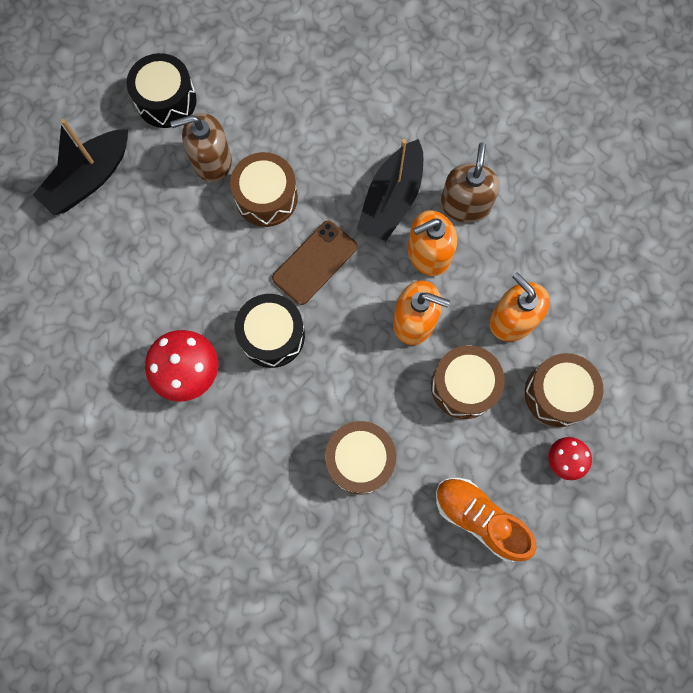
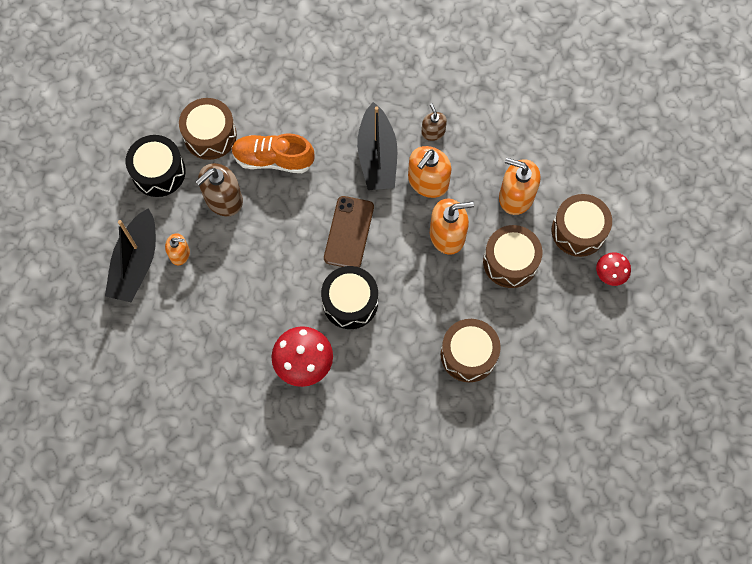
camera: 30 degrees left, 5 degrees down
brown drum [230,152,298,227] -> brown drum moved to [179,98,237,160]
orange shoe [436,478,536,562] -> orange shoe moved to [231,134,315,173]
brown soap dispenser [441,143,500,223] -> brown soap dispenser [421,103,447,141], size x0.58
none -> orange soap dispenser [165,233,190,265]

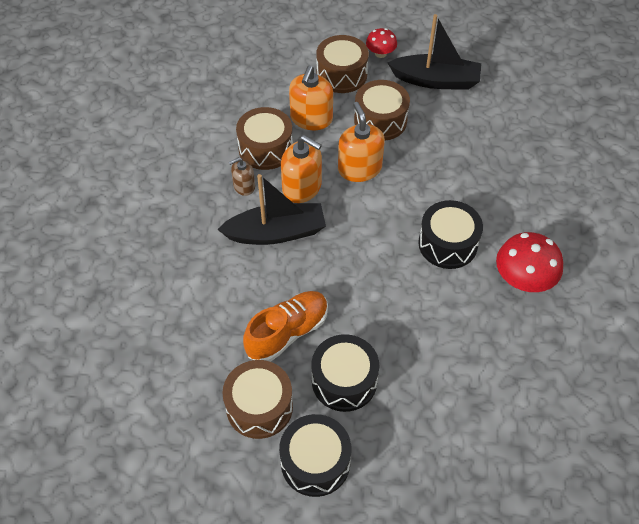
camera: 95 degrees left, 15 degrees down
black boat [105,208,156,302] -> black boat moved to [387,14,481,90]
orange soap dispenser [165,233,190,265] -> none
brown soap dispenser [196,163,243,216] -> black drum [311,334,379,412]
orange shoe [231,134,315,173] -> orange shoe turned 135 degrees counterclockwise [243,291,328,362]
brown phone [324,196,374,267] -> none
brown drum [441,319,501,382] -> brown drum moved to [236,107,293,170]

